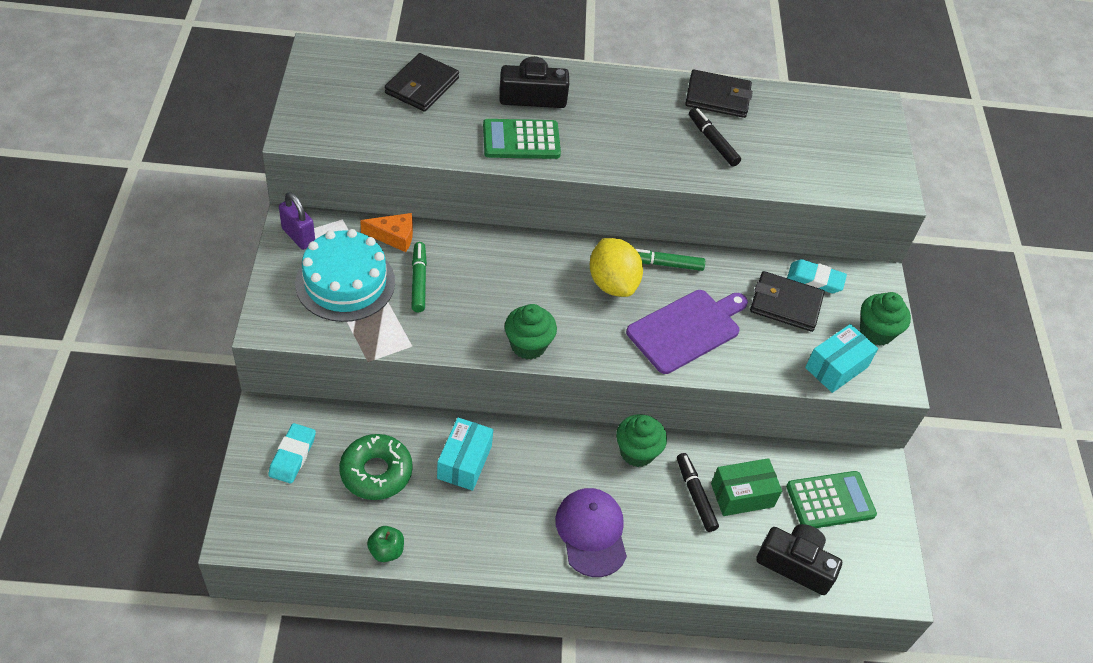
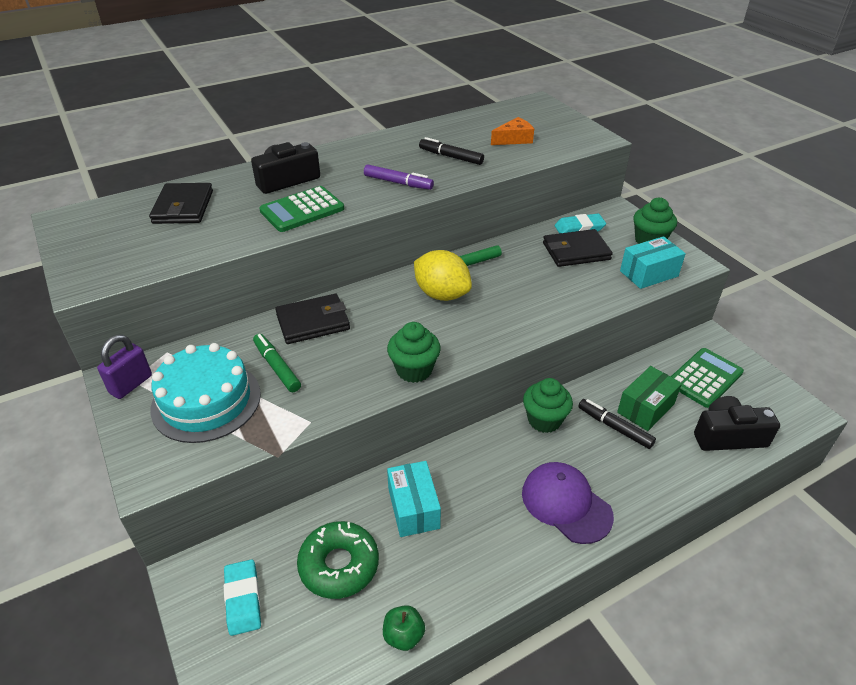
camera: 25 degrees left, 10 degrees down
purple padlock [279,192,315,250] -> purple padlock turned 75 degrees counterclockwise [97,334,152,399]
orange cheese [360,213,413,252] -> orange cheese moved to [491,117,534,145]
purple cutting board [626,290,748,374] -> none
black wallet [685,69,753,118] -> black wallet moved to [275,294,350,344]
turquoise box [805,324,878,393] -> turquoise box turned 45 degrees clockwise [620,236,686,289]
none -> purple marker [364,164,434,190]

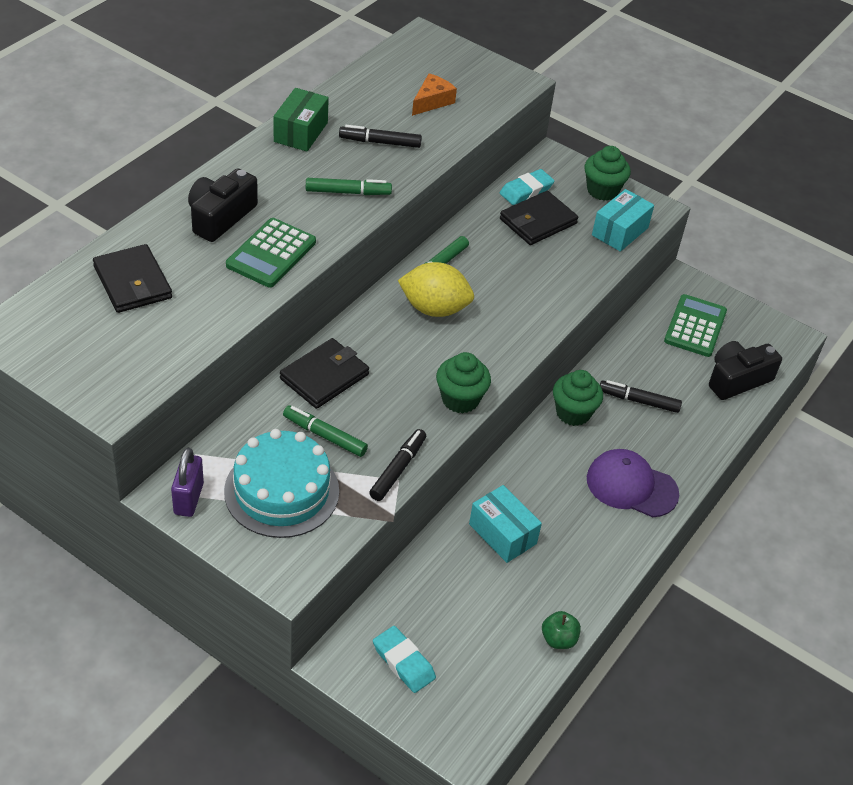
camera: 30 degrees left, 5 degrees up
green donut [297,521,379,599] -> none
purple marker [364,164,434,190] -> green marker [306,178,392,195]
green box [617,366,682,431] -> green box moved to [274,88,329,151]
none -> black marker [369,429,426,501]

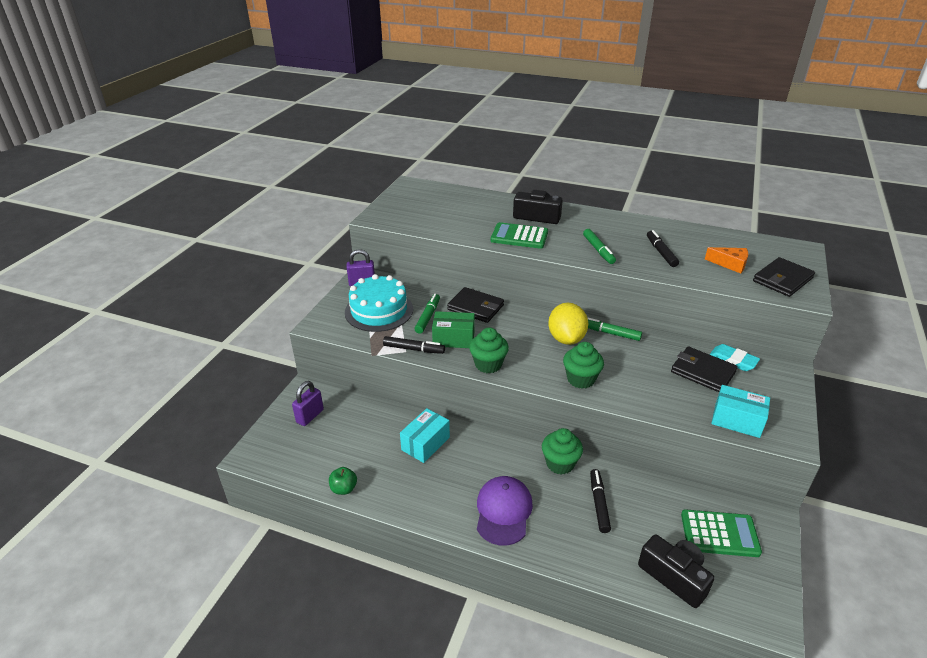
camera: 80 degrees right, 10 degrees down
black wallet [93,244,172,313] -> black wallet moved to [753,257,815,297]
green box [274,88,329,151] -> green box moved to [432,311,475,348]
turquoise eraser [373,626,436,693] -> purple padlock [292,381,324,426]
green cupcake [584,146,631,201] -> green cupcake moved to [563,342,604,389]

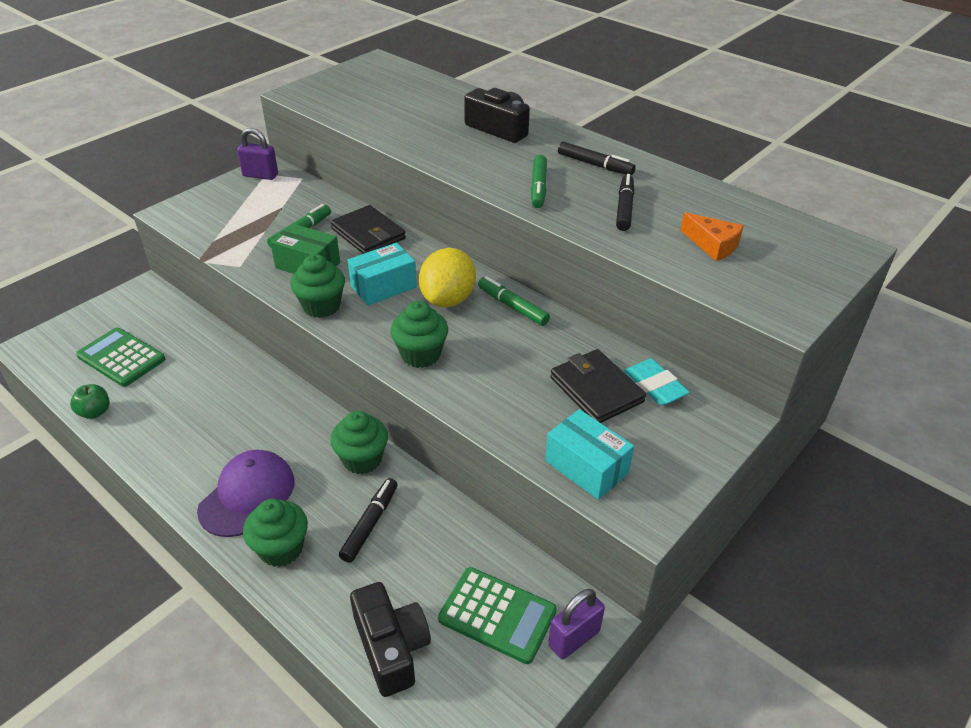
camera: 20 degrees right, 5 degrees up
purple padlock [292,381,324,426] -> purple padlock moved to [548,589,605,659]
turquoise cake [345,274,413,332] -> none
black marker [383,336,445,354] -> black marker moved to [558,142,636,175]
turquoise box [400,408,450,463] -> turquoise box moved to [348,243,417,306]
green calculator [491,222,548,249] -> green calculator moved to [76,328,165,387]
black wallet [753,257,815,297] -> none
none -> green cupcake [243,499,308,567]

